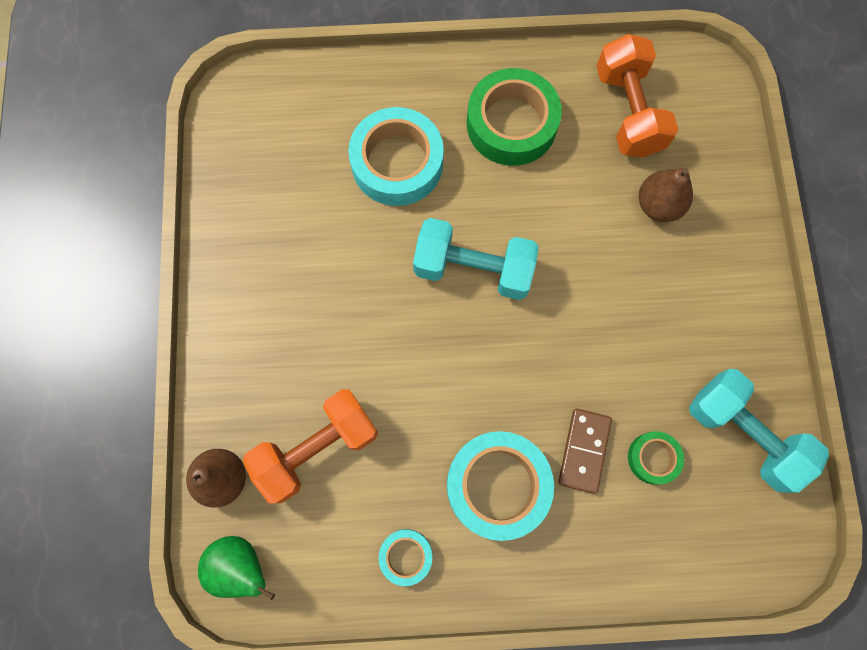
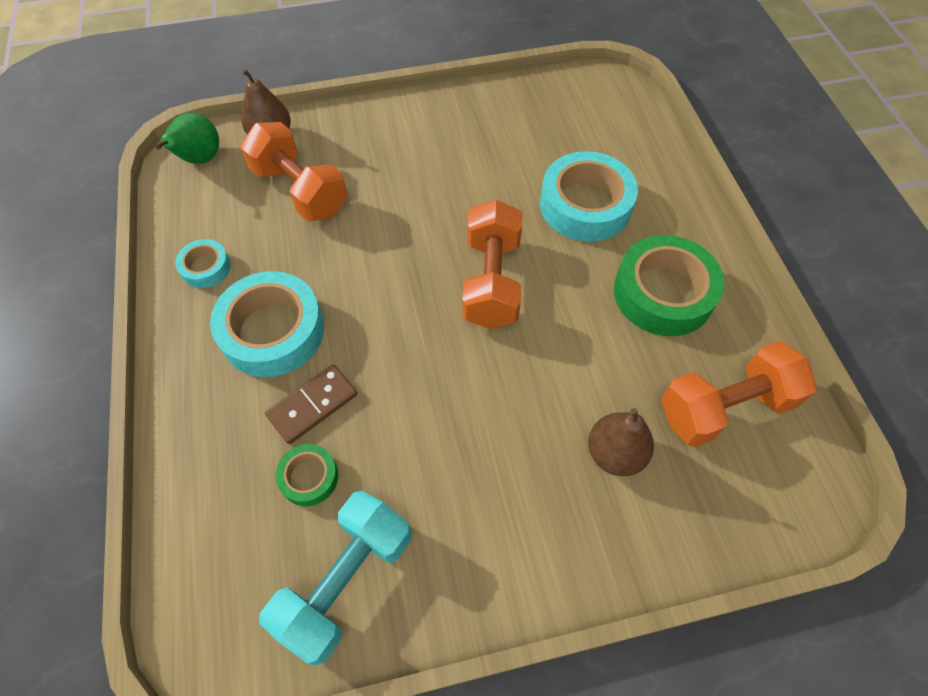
camera: 80 degrees right, 15 degrees down
turquoise dumbbell [413,218,539,300] -> orange dumbbell [462,199,522,329]
brown domino [558,408,612,494] -> brown domino turned 45 degrees counterclockwise [265,364,357,444]

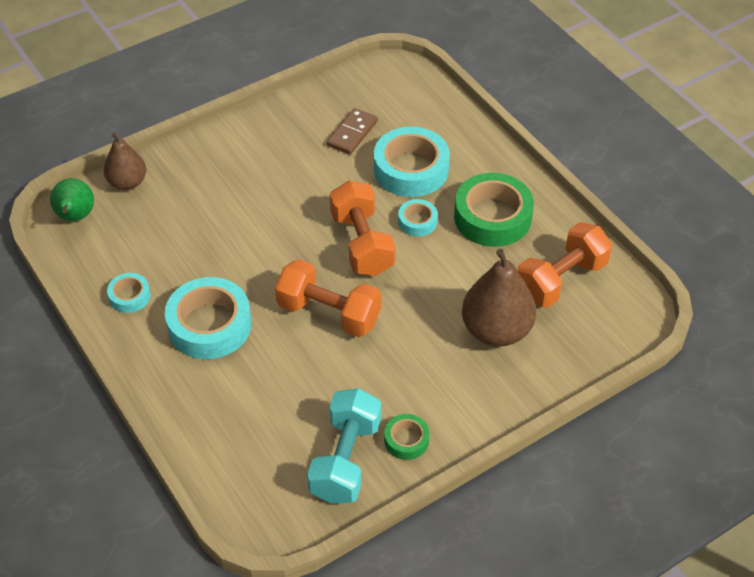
camera: 20 degrees left, 10 degrees down
orange dumbbell [240,122,347,222] -> orange dumbbell moved to [275,259,381,337]
brown domino [265,364,357,444] -> brown domino moved to [327,108,378,155]
green tape [276,444,338,506] -> green tape moved to [384,414,430,460]
brown pear [588,408,654,476] -> brown pear [462,249,536,347], size x1.59
none -> turquoise tape [398,199,438,237]

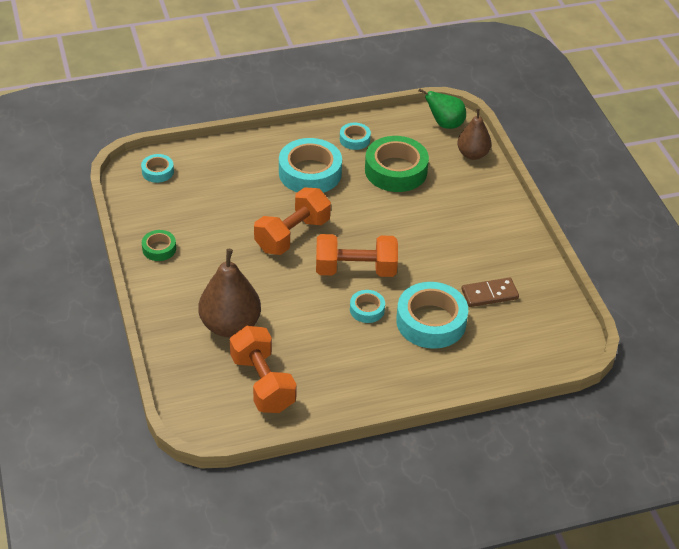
camera: 105 degrees right, 5 degrees down
turquoise dumbbell [307,388,381,504] -> none
brown domino [327,108,378,155] -> brown domino turned 60 degrees counterclockwise [462,278,519,307]
green tape [454,173,534,247] -> green tape moved to [365,136,429,192]
none -> turquoise tape [141,154,174,183]

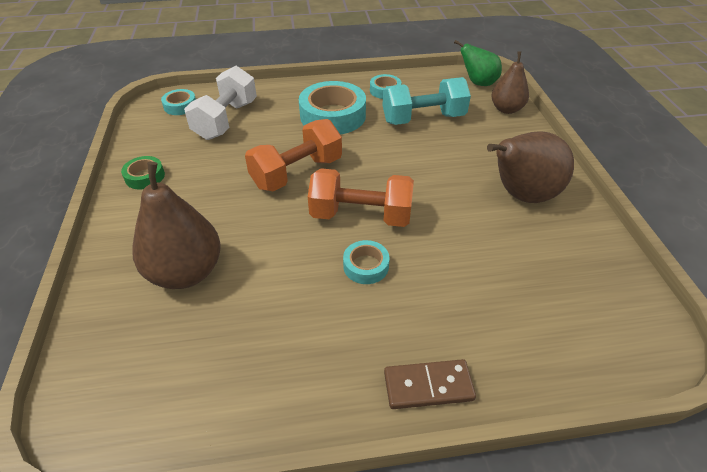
camera: 10 degrees right, 0 degrees up
orange dumbbell [230,326,297,413] -> none
green tape [365,136,429,192] -> turquoise dumbbell [382,77,471,125]
turquoise tape [396,282,468,349] -> none
brown domino [462,278,519,307] -> brown domino moved to [384,359,476,409]
none -> white dumbbell [184,66,257,140]
none -> brown pear [487,131,574,203]

